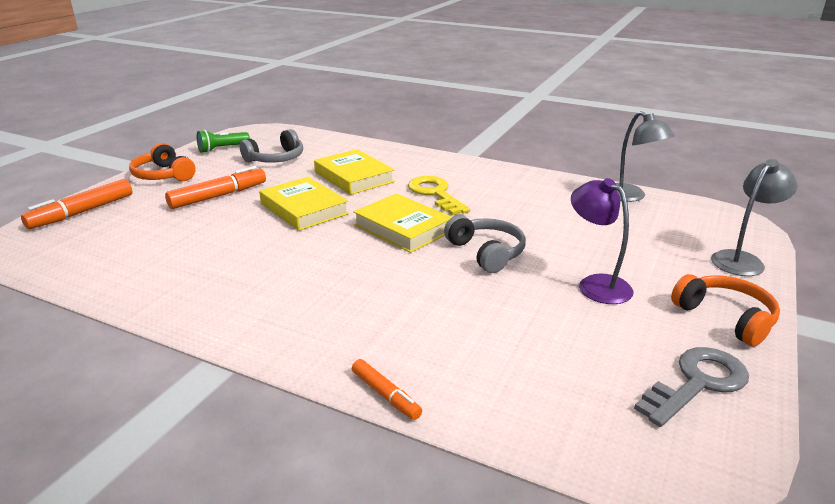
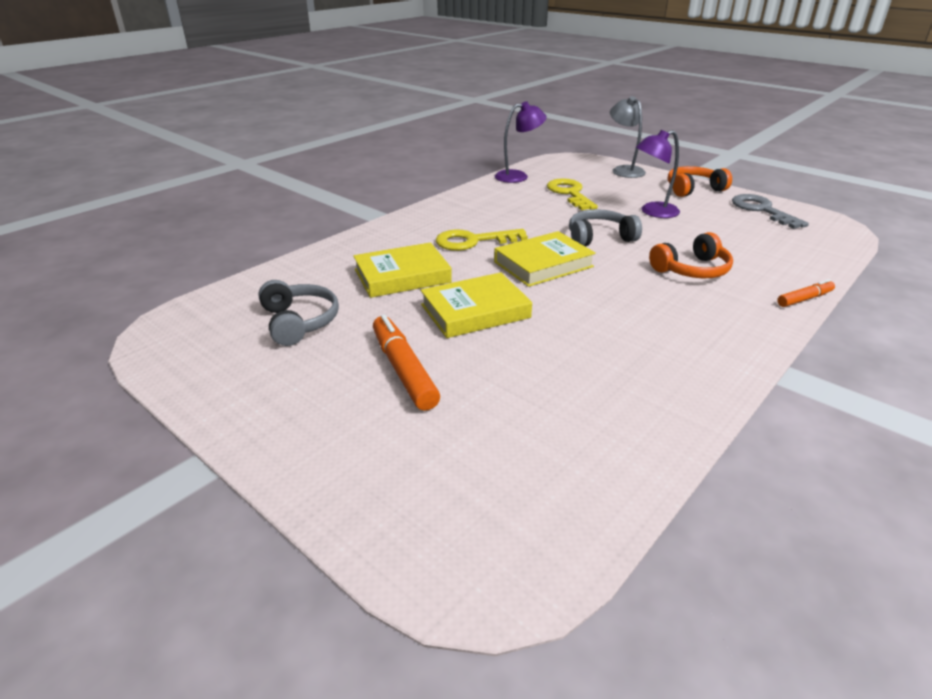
camera: 75 degrees left, 5 degrees up
orange marker [21,179,133,229] -> none
orange headphones [129,143,196,181] -> orange headphones moved to [649,232,733,278]
green flashlight [197,130,250,153] -> none
grey lamp [616,111,675,202] -> purple lamp [495,101,547,183]
none -> yellow key [547,178,598,210]

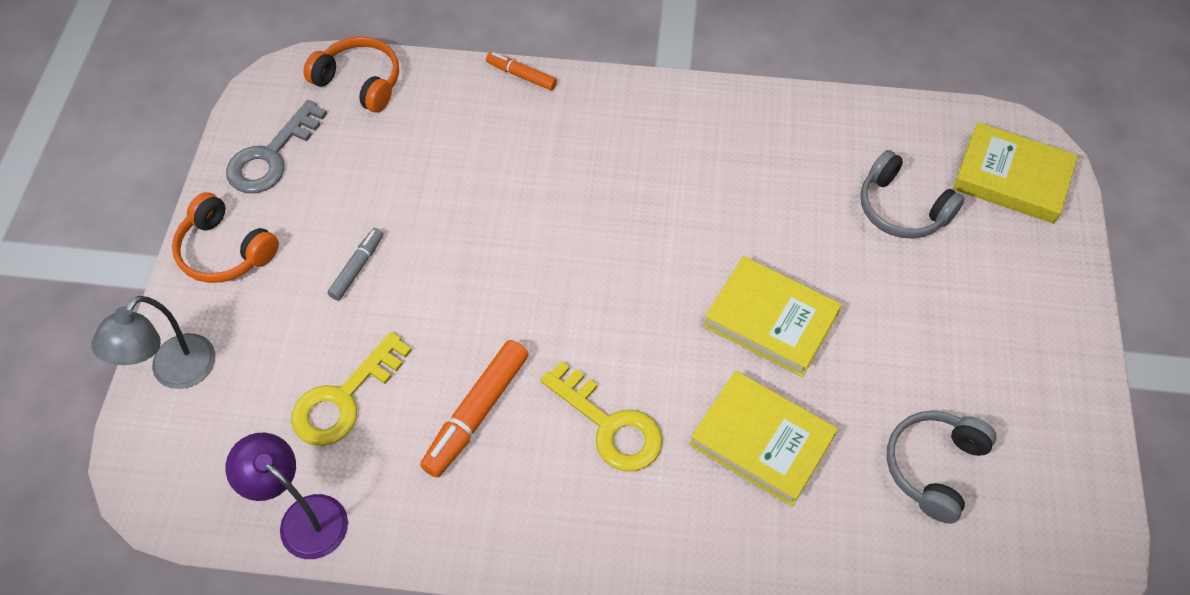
camera: 125 degrees left, 25 degrees up
orange marker [373,314,440,411] -> orange marker moved to [420,340,529,478]
yellow book [494,231,596,287] -> yellow book moved to [953,122,1078,224]
grey headphones [569,209,642,246] -> grey headphones moved to [860,150,964,239]
purple lamp [636,130,680,218] -> grey marker [327,228,383,301]
orange headphones [649,232,733,278] -> orange headphones moved to [303,36,399,113]

